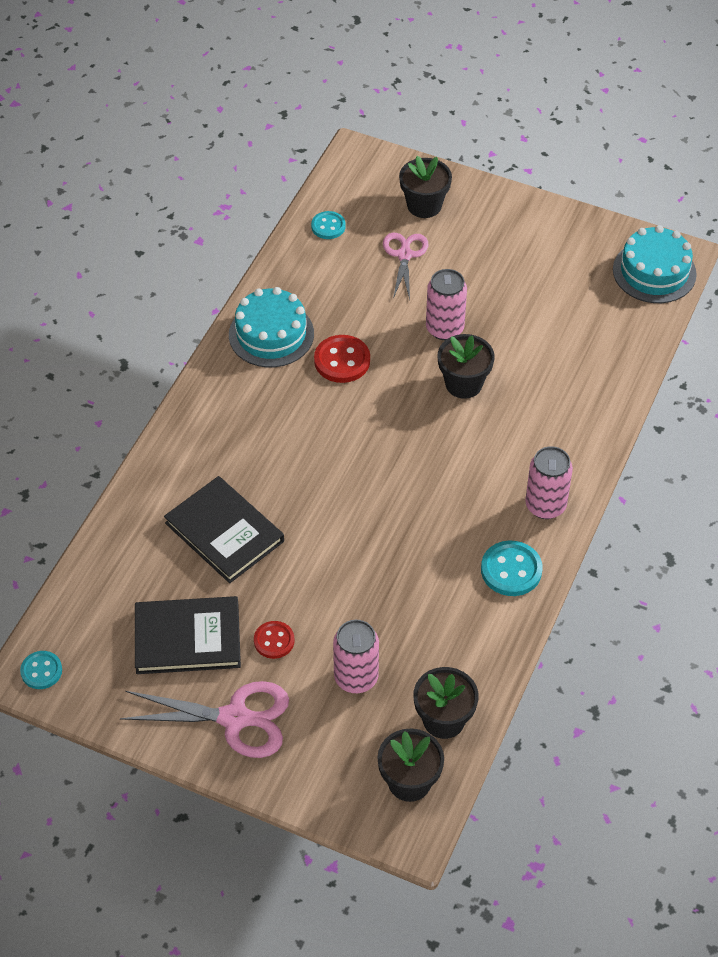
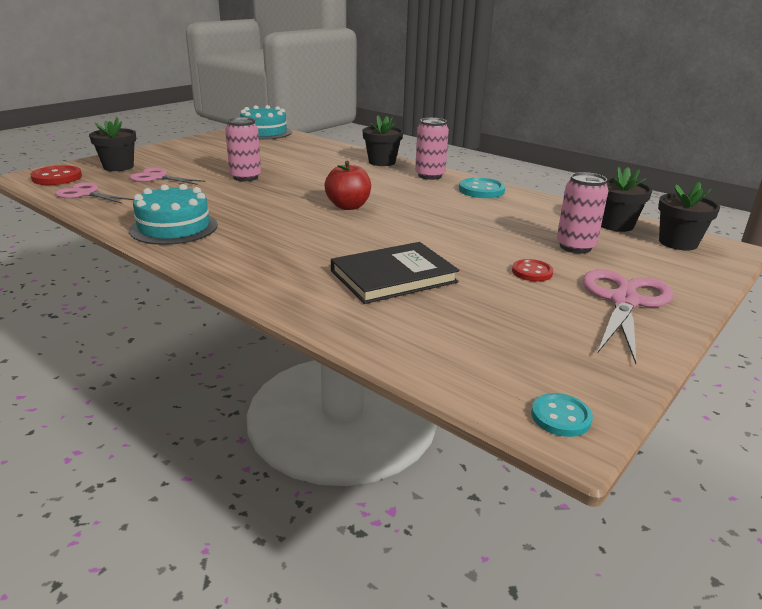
camera: 75 degrees left, 25 degrees down
black book [135,596,241,674] -> none
turquoise button [311,211,346,239] -> pink scissors [55,182,134,203]
red button [314,335,370,383] -> red button moved to [30,165,82,185]
black flower pot [438,334,494,399] -> black flower pot moved to [362,115,403,166]
none -> red apple [325,161,371,210]

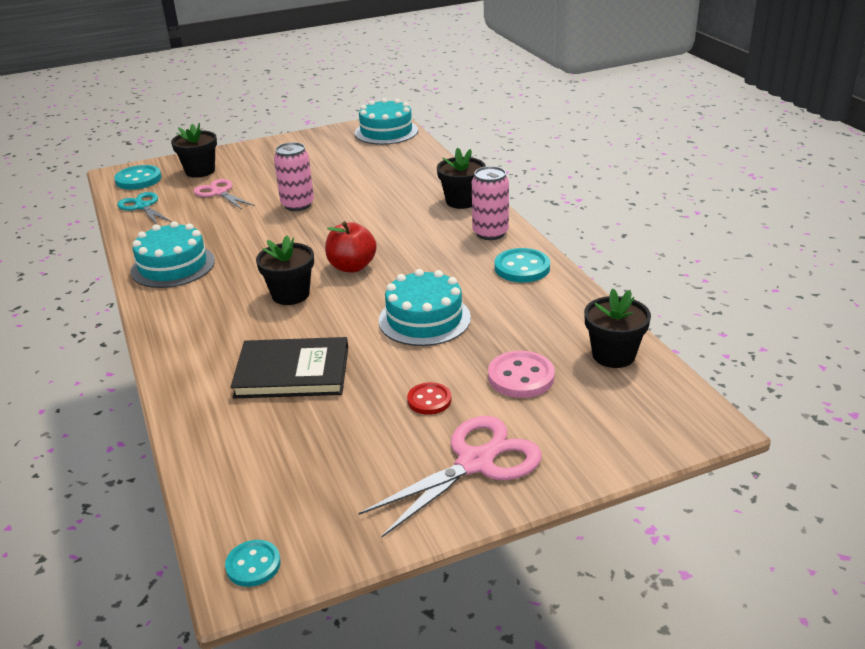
camera: 30 degrees right, 5 degrees up
red button [30,165,82,185] -> turquoise button [114,165,162,190]
pink scissors [55,182,134,203] -> turquoise scissors [117,192,172,224]
pink can [557,172,608,253] -> pink button [488,351,555,398]
black flower pot [658,182,720,251] -> black flower pot moved to [256,235,314,305]
none -> turquoise cake [379,269,471,346]

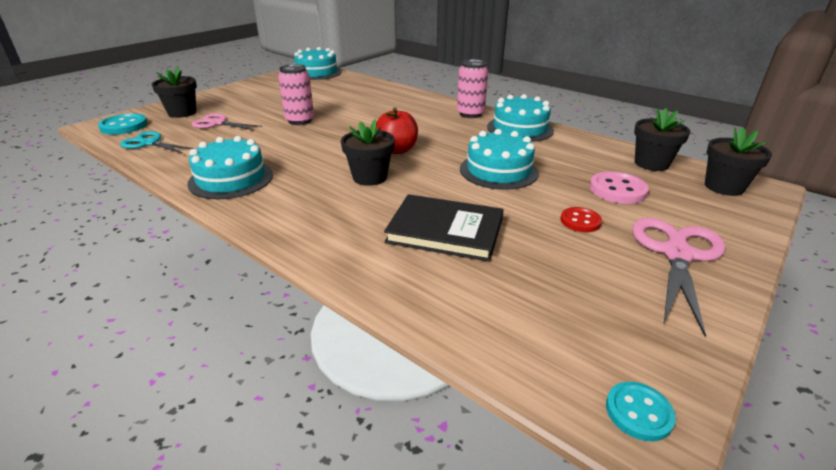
camera: 30 degrees left, 0 degrees up
black book [231,337,348,398] -> black book turned 45 degrees clockwise [384,194,504,262]
black flower pot [437,148,486,209] -> black flower pot moved to [705,127,772,196]
turquoise button [495,248,550,282] -> turquoise cake [487,94,554,142]

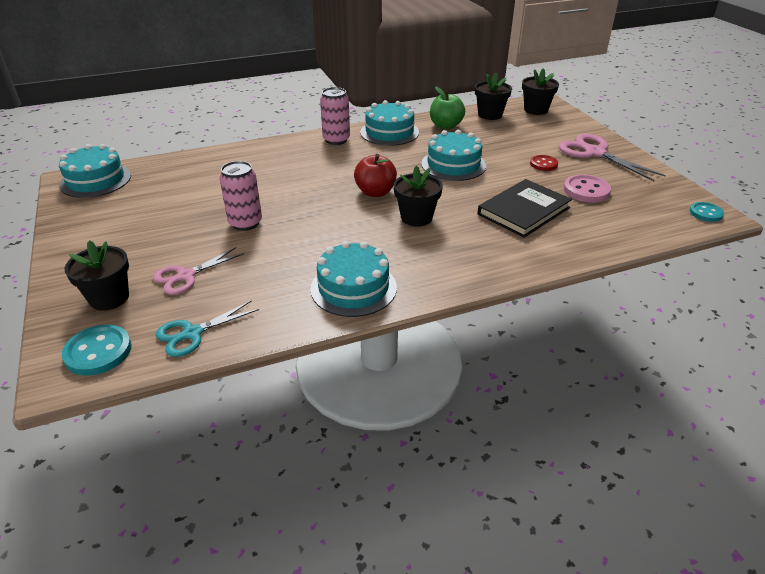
camera: 60 degrees left, 5 degrees up
pink button [590,171,649,204] -> pink button moved to [563,174,611,202]
none -> green apple [430,86,465,129]

